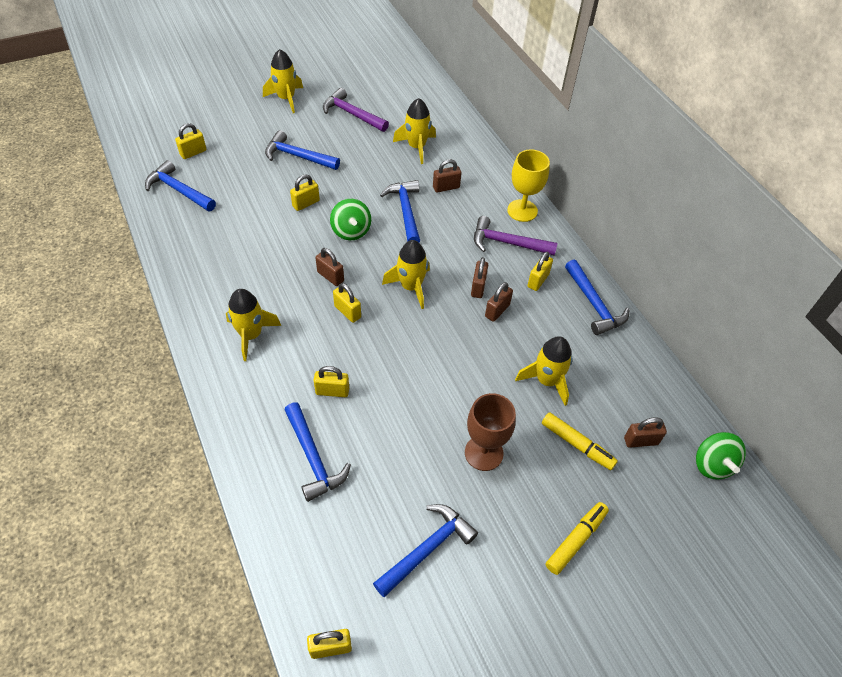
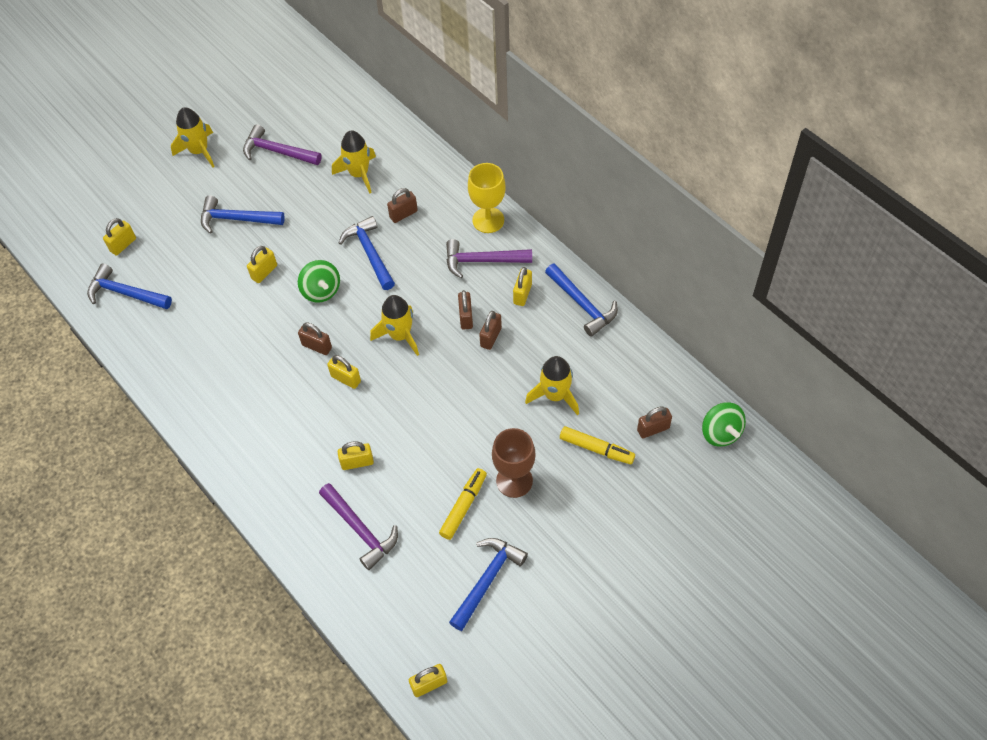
camera: 10 degrees left, 5 degrees up
yellow rocket [226,289,281,361] -> none
blue hammer [285,402,351,502] -> purple hammer [319,483,398,570]
yellow marker [546,502,609,575] -> yellow marker moved to [439,468,487,540]

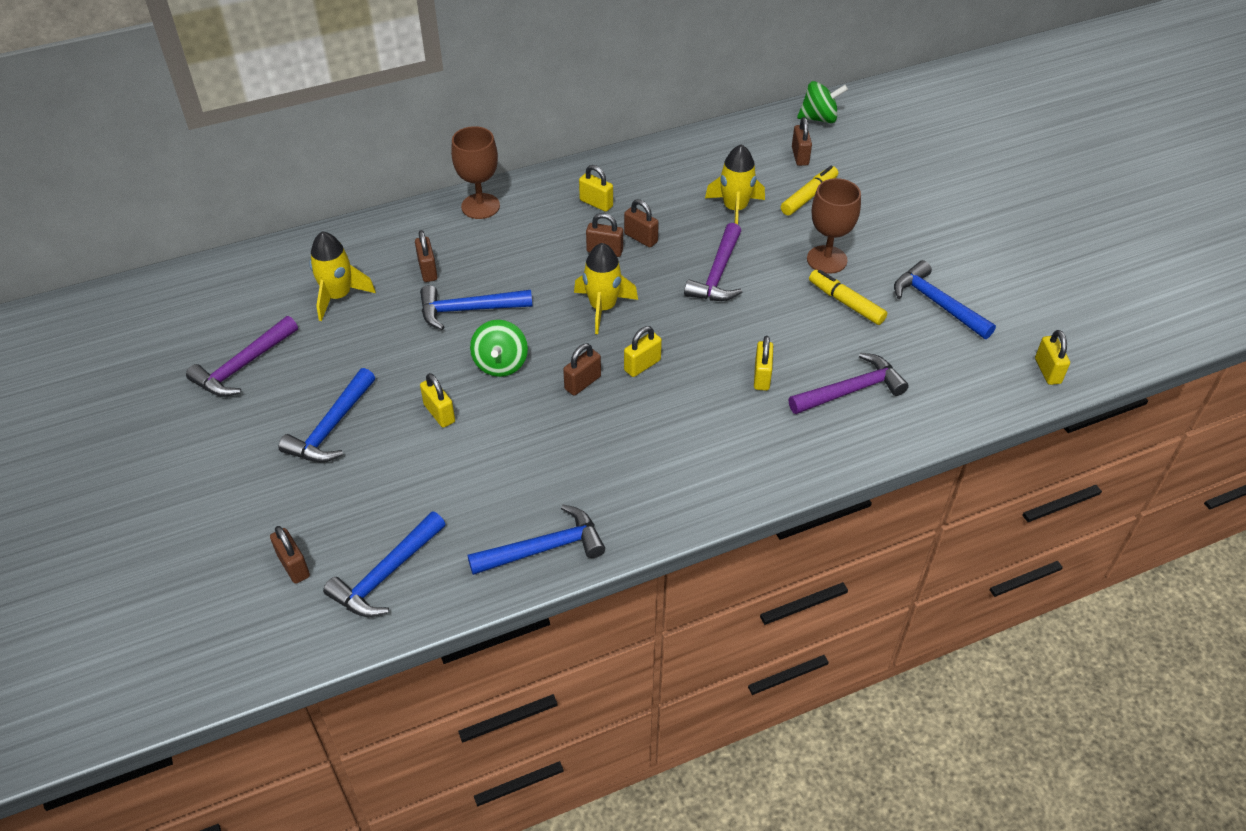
camera: 75 degrees left, 10 degrees down
yellow padlock [103,218,136,256] -> brown padlock [270,526,310,584]
yellow rocket [171,107,215,167] -> none
green spinning top [298,260,340,303] -> green spinning top turned 105 degrees clockwise [470,320,528,377]
purple hammer [446,239,532,278] -> purple hammer moved to [684,223,742,301]
yellow goblet [468,163,506,233] -> brown goblet [451,126,500,219]
blue hammer [545,263,618,337] -> blue hammer moved to [468,505,605,575]

